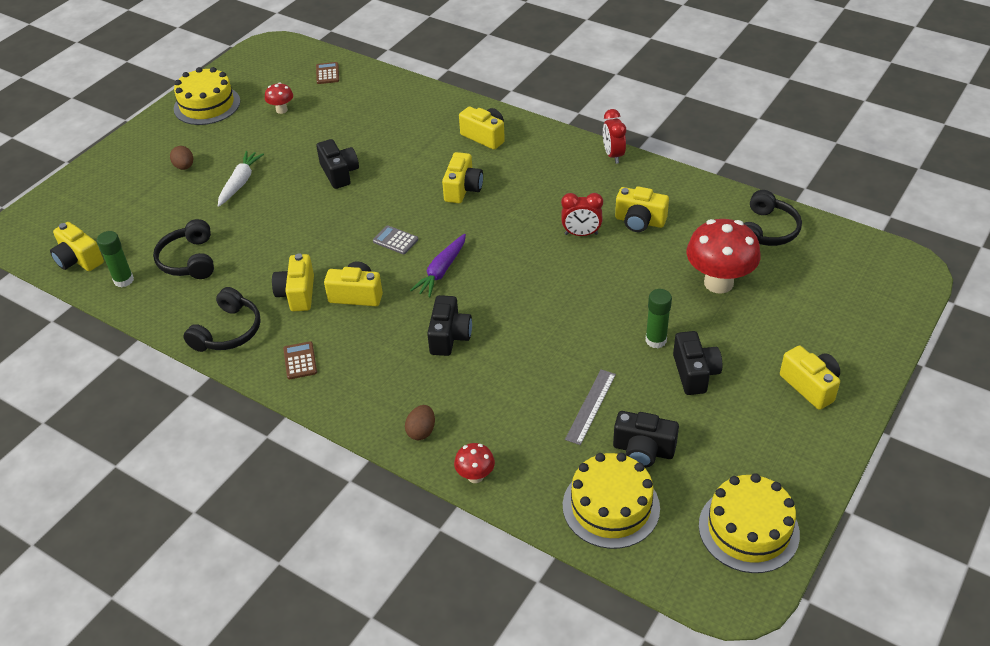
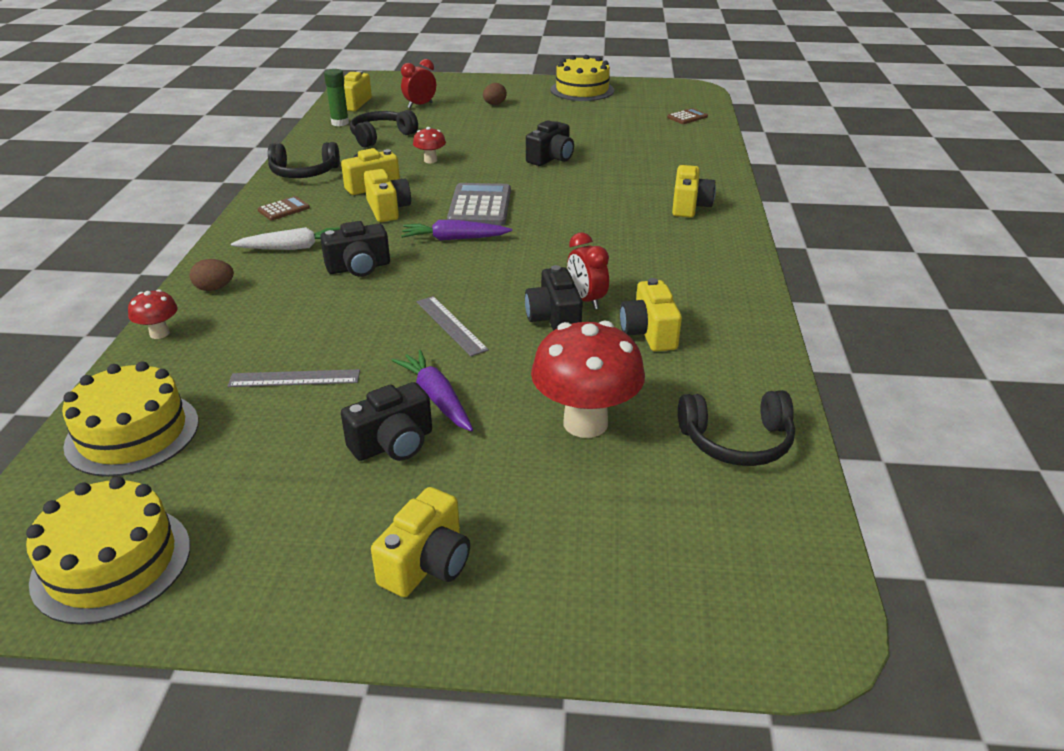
camera: 60 degrees right, 10 degrees down
white carrot [218,151,264,207] -> white carrot moved to [231,227,341,250]
red mushroom [265,82,293,114] -> red mushroom moved to [413,127,446,163]
grey calculator [373,225,418,254] -> grey calculator [447,183,511,226], size x1.92
yellow camera [442,152,483,203] -> none
red clock [603,109,626,164] -> red clock moved to [401,59,436,108]
black camera [613,411,679,468] -> black camera moved to [525,265,583,331]
green glue stick [645,289,672,348] -> purple carrot [392,350,473,431]
none -> grey ruler [417,296,489,356]

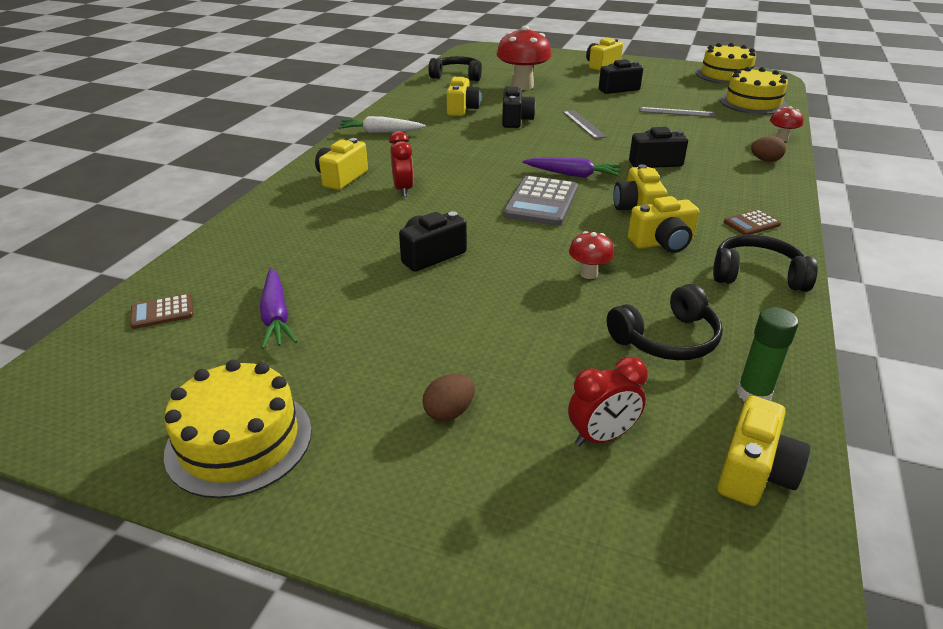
camera: 165 degrees left, 0 degrees up
white carrot [231,227,341,250] -> white carrot moved to [338,116,426,133]
purple carrot [392,350,473,431] -> purple carrot moved to [260,268,297,349]
red clock [567,233,609,310] -> red clock moved to [389,131,414,197]

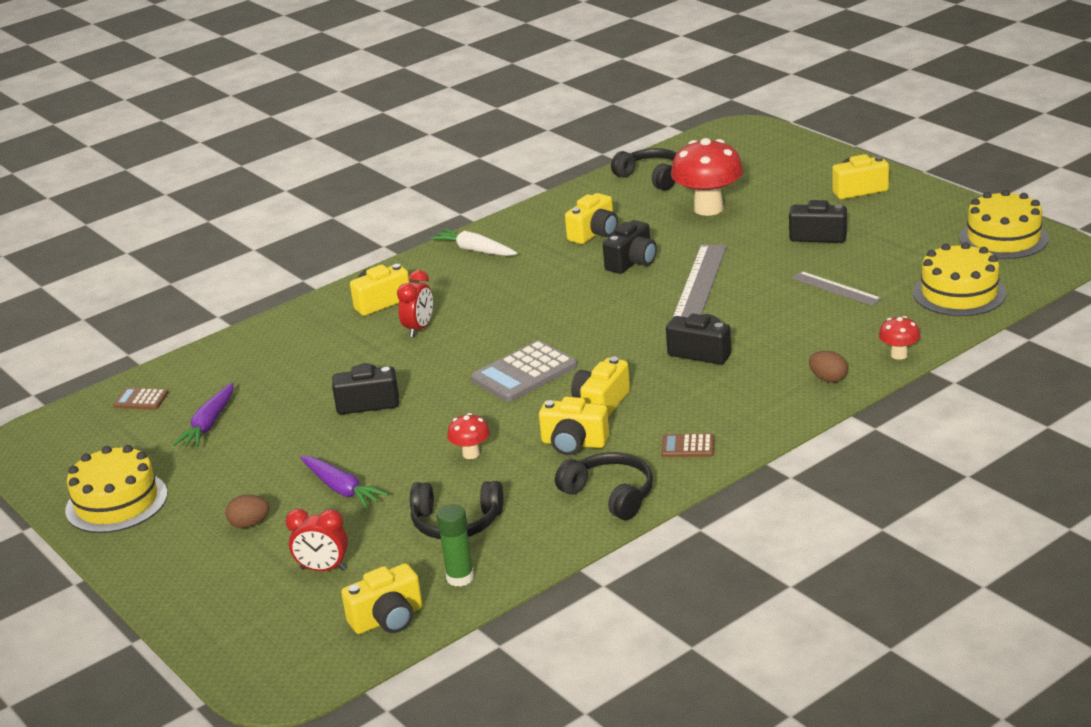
camera: 35 degrees right, 5 degrees down
purple carrot [522,157,621,178] -> purple carrot moved to [300,456,389,508]
grey ruler [563,110,607,139] -> grey ruler [672,244,727,318], size x1.65

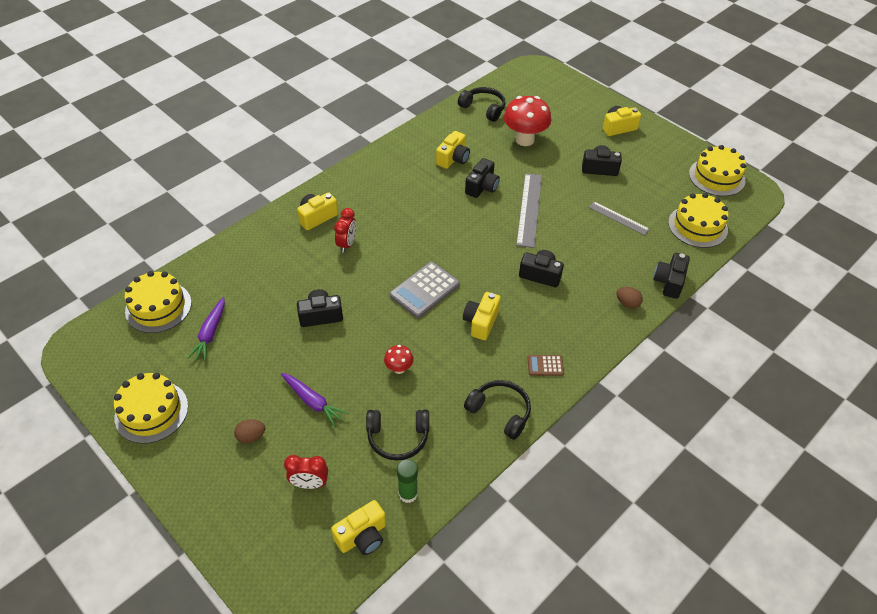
camera: 10 degrees left, 20 degrees up
brown calculator [113,388,168,410] -> yellow cake [124,271,192,333]
white carrot [430,228,517,256] -> none
yellow camera [539,397,609,455] -> none
red mushroom [879,316,920,360] -> black camera [654,253,690,299]

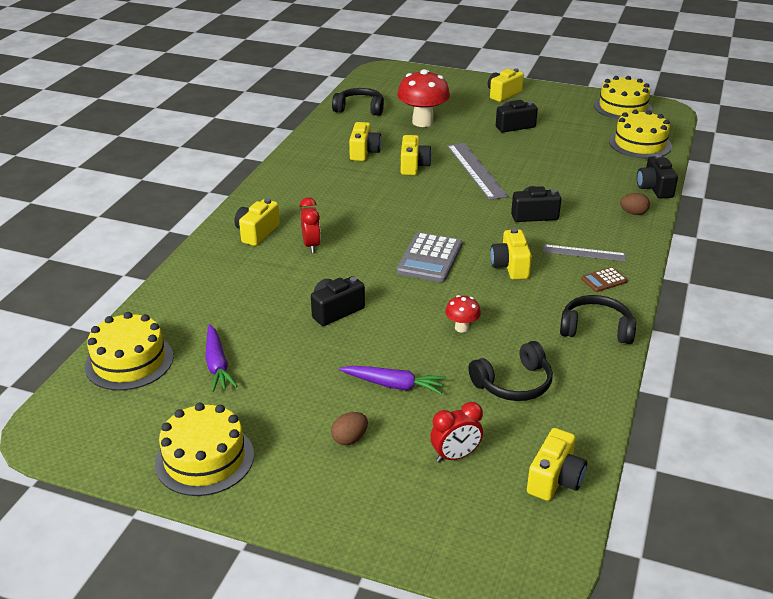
camera: 25 degrees left, 15 degrees down
green glue stick [397,459,418,503] -> none
black camera [465,158,500,198] -> yellow camera [401,135,432,175]
grey ruler [589,201,650,236] -> grey ruler moved to [543,244,626,262]

